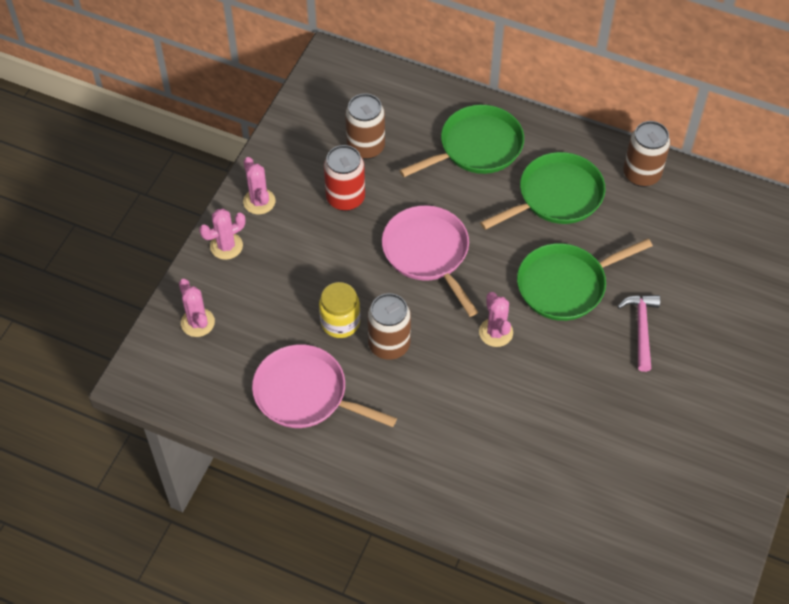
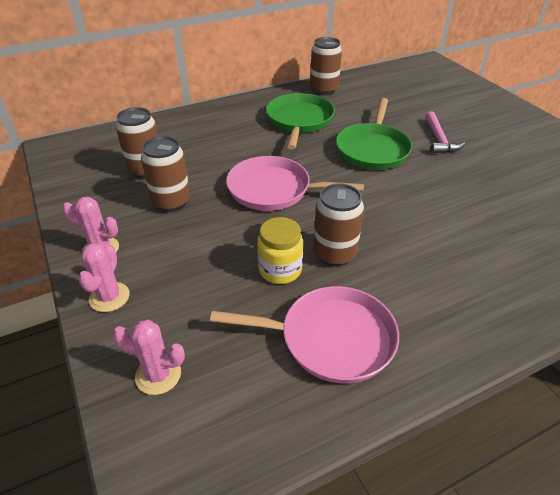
camera: 50 degrees left, 15 degrees down
pink pan [252,344,397,428] -> pink pan turned 150 degrees counterclockwise [210,286,399,383]
red can [324,145,365,211] -> brown can [141,136,190,212]
green pan [399,105,524,177] -> none
pink cactus [479,292,513,347] -> none
pink hammer [617,295,660,372] -> pink hammer turned 135 degrees counterclockwise [425,111,465,154]

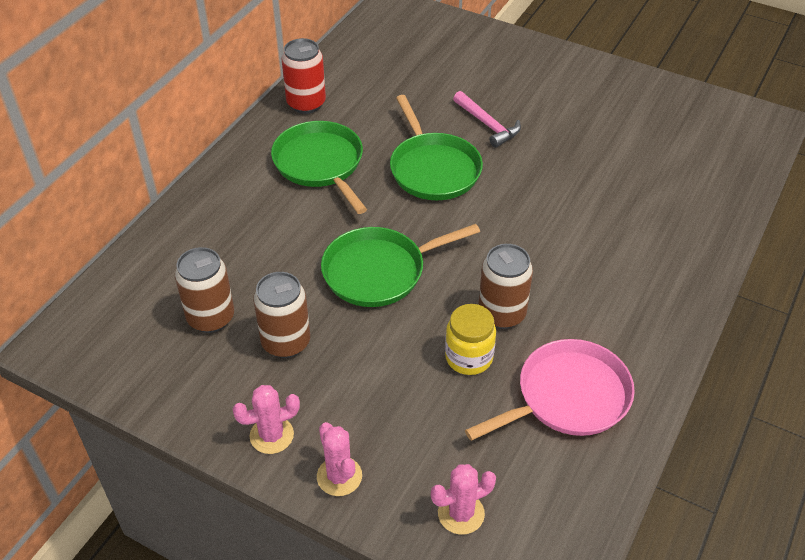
camera: 35 degrees left, 5 degrees up
pink pan [226,156,364,211] -> green pan [321,224,480,307]
brown can [310,37,342,95] -> red can [282,38,326,114]

